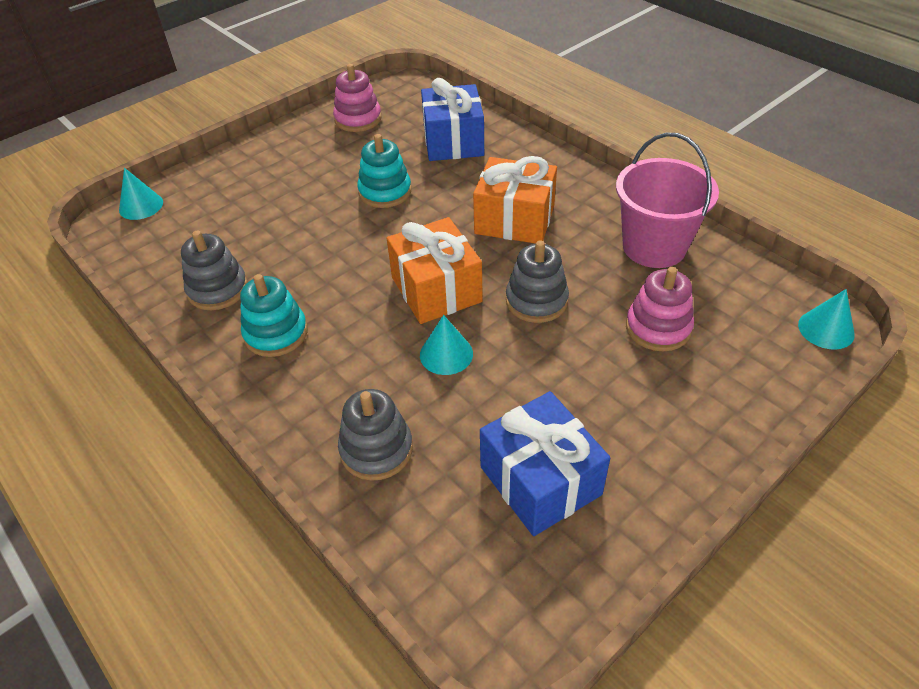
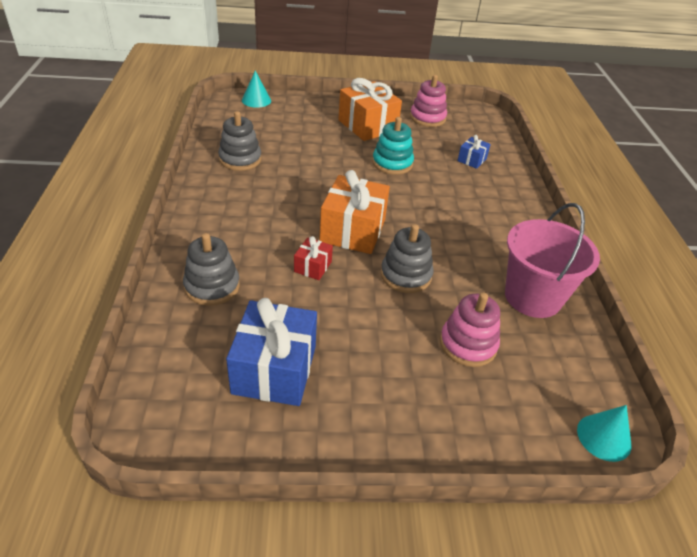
camera: 35 degrees right, 5 degrees down
turquoise stacking toy [240,274,308,357] -> none
turquoise cone [420,315,473,375] -> red gift [294,236,333,280]
blue gift [421,78,484,161] -> blue gift [458,135,491,169], size x0.49
orange gift [473,156,557,244] -> orange gift moved to [338,78,402,141]

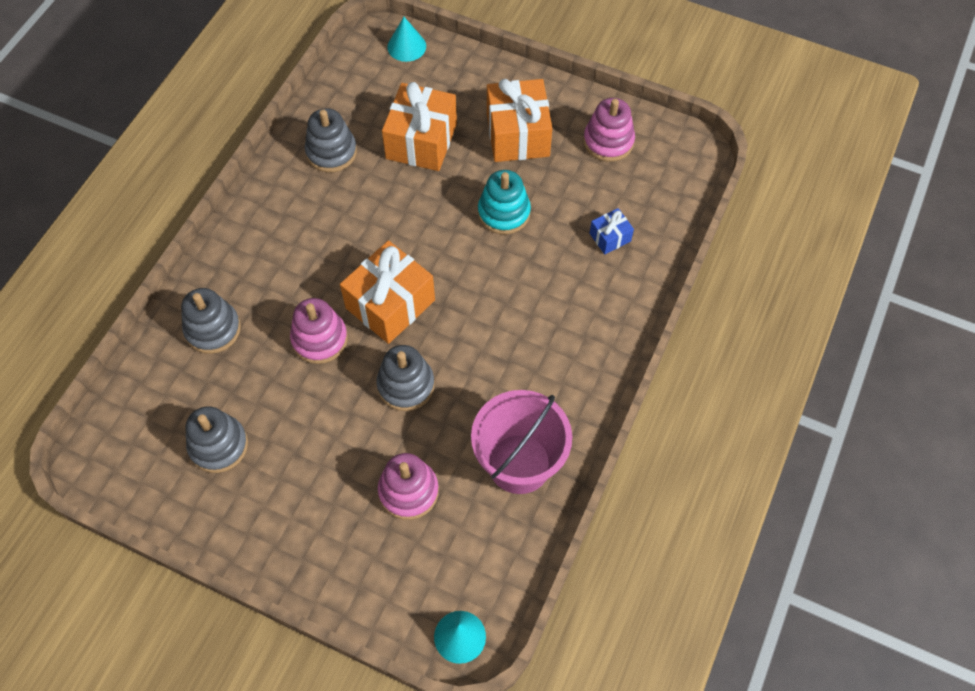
camera: 30 degrees right, 20 degrees up
blue gift [226,298,317,406] -> grey stacking toy [185,406,248,473]
red gift [294,236,333,280] -> pink stacking toy [290,298,348,364]
none -> orange gift [382,82,457,171]

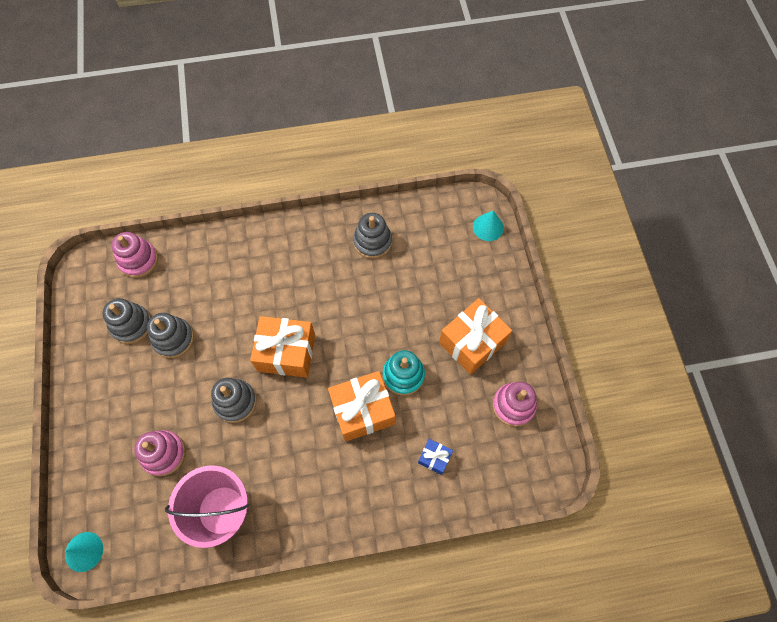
camera: 55 degrees right, 5 degrees up
grey stacking toy [181,288,241,354] -> grey stacking toy moved to [147,313,194,358]
pink stacking toy [290,298,348,364] -> pink stacking toy moved to [111,232,158,278]
orange gift [382,82,457,171] -> orange gift moved to [328,371,396,442]

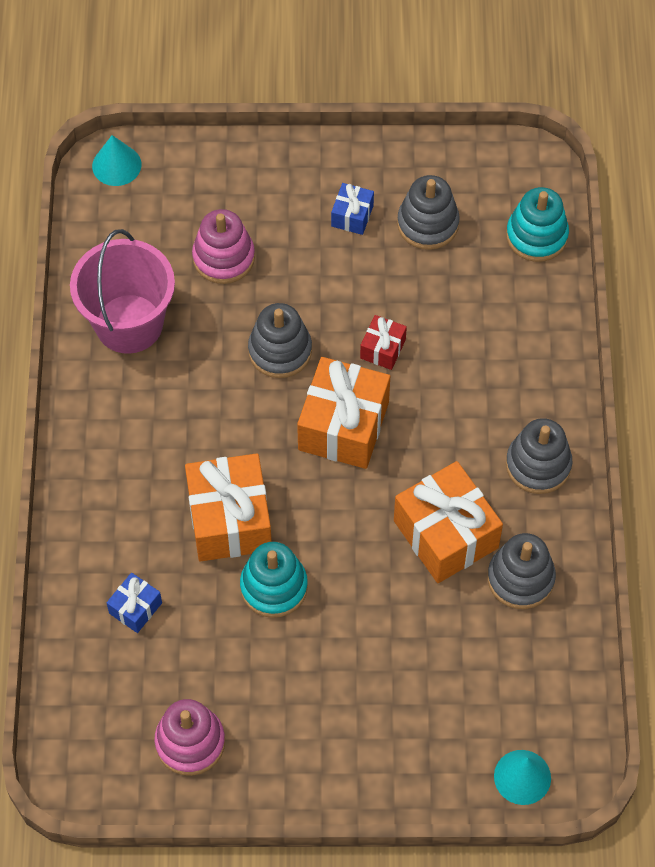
camera: 100 degrees right, 5 degrees down
pink stacking toy [111,232,158,278] -> turquoise stacking toy [506,187,569,262]
grey stacking toy [147,313,194,358] -> grey stacking toy moved to [506,418,572,494]
orange gift [439,298,512,375] -> orange gift moved to [394,461,503,583]
none -> blue gift [331,183,374,235]
none -> red gift [360,315,407,370]

